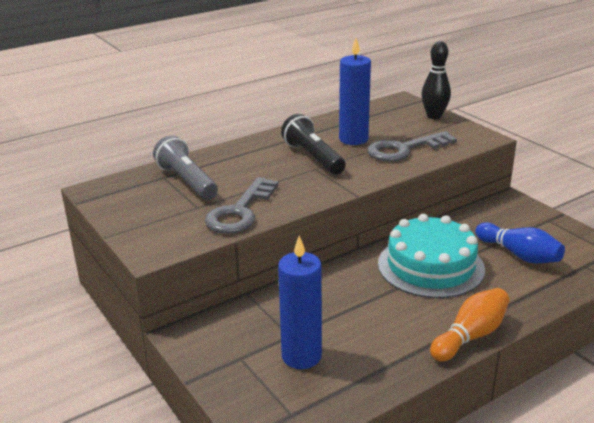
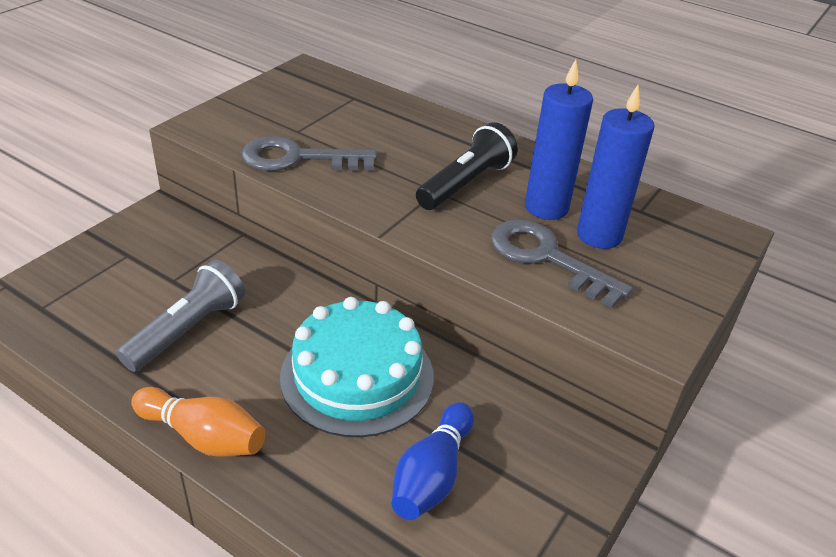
camera: 65 degrees right, 10 degrees up
grey flashlight [153,135,218,200] -> grey flashlight moved to [116,260,245,372]
blue candle [278,235,322,369] -> blue candle moved to [577,85,654,249]
black bowling pin [421,41,451,119] -> none

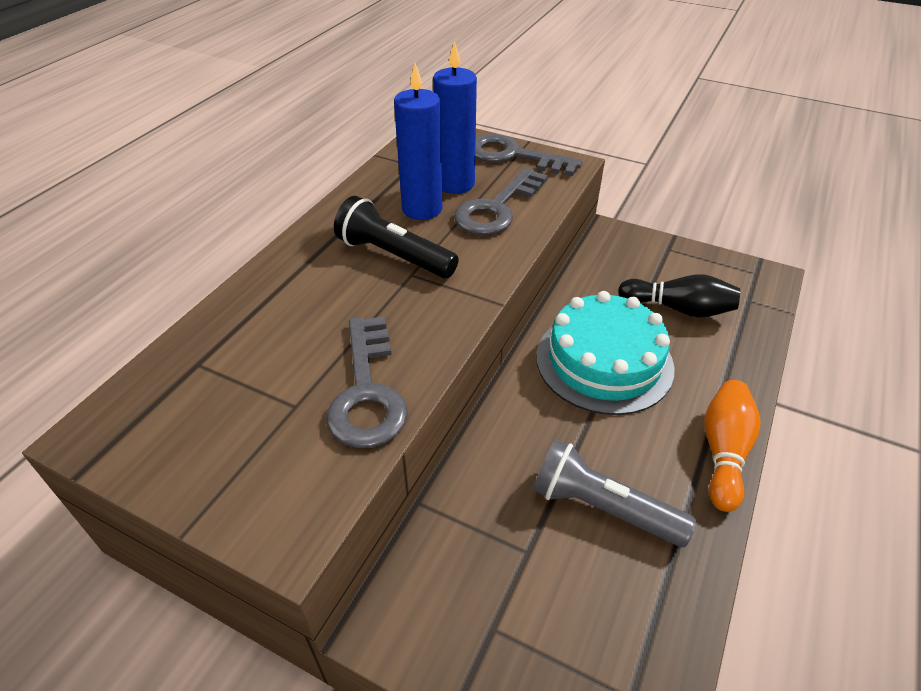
camera: 95 degrees left, 5 degrees up
blue bowling pin [391,402,474,520] -> black bowling pin [618,274,740,318]
none -> grey key [475,134,583,176]

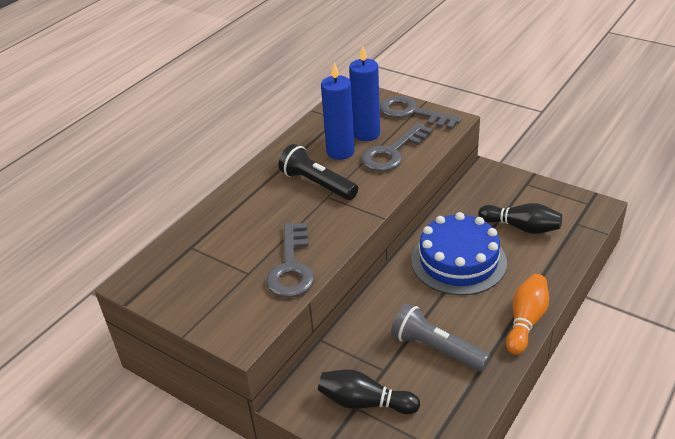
camera: 10 degrees right, 5 degrees down
turquoise cake [536,291,675,415] -> blue cake [411,212,507,296]
none -> black bowling pin [318,369,420,414]

